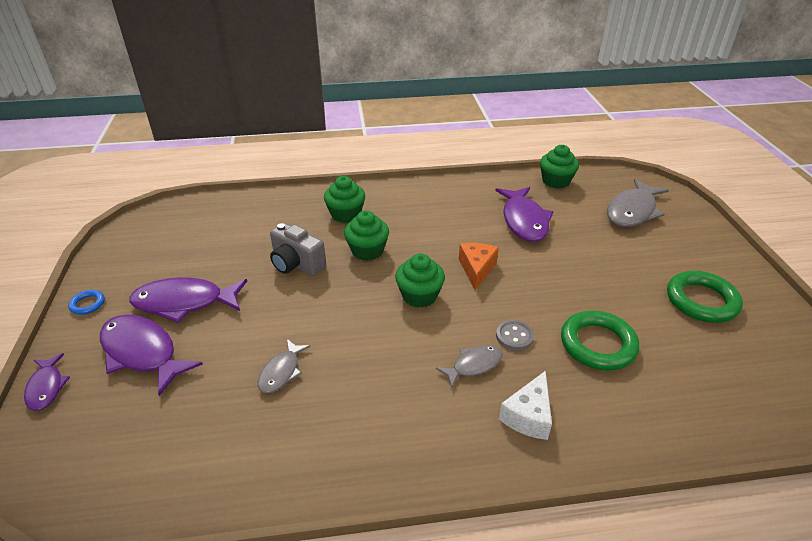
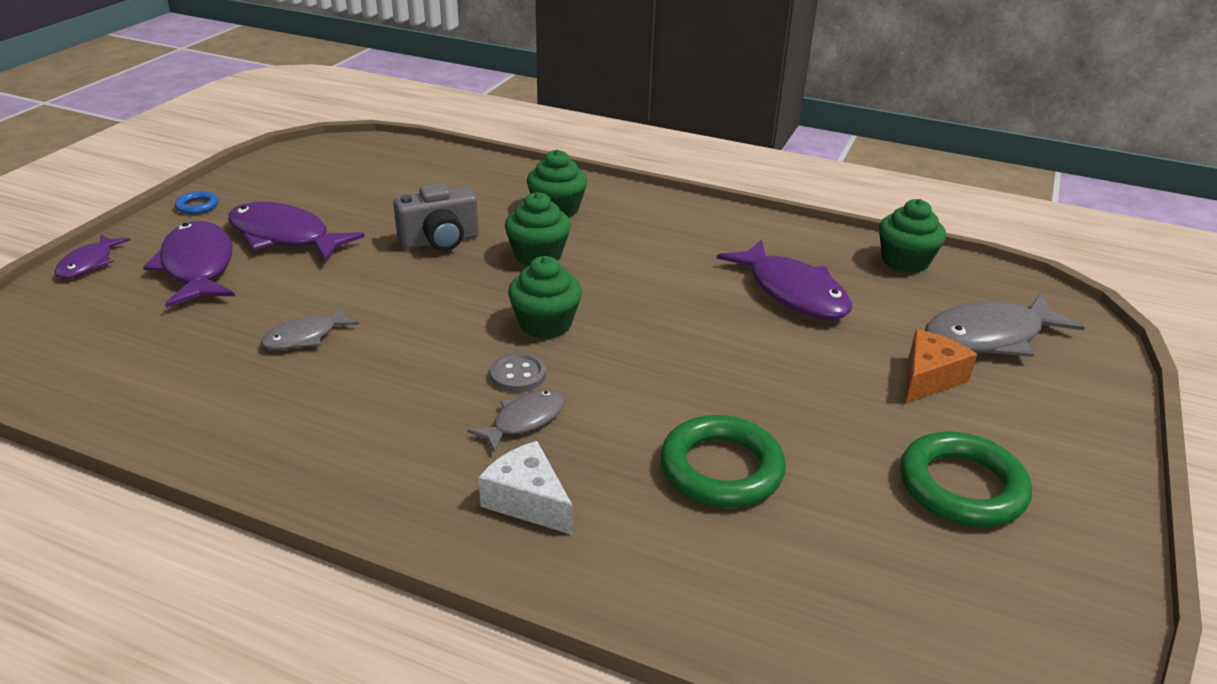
camera: 30 degrees right, 5 degrees down
grey camera [270,223,326,276] -> grey camera turned 90 degrees counterclockwise [393,183,479,251]
grey fish [436,345,503,388] -> grey fish turned 45 degrees counterclockwise [467,390,565,453]
orange cheese [459,243,499,290] -> orange cheese moved to [906,329,977,404]
purple fish [495,187,553,242] -> purple fish turned 60 degrees counterclockwise [717,239,852,320]
grey button [496,320,534,351] -> grey button moved to [490,353,546,392]
white cheese [499,371,552,440] -> white cheese turned 75 degrees clockwise [478,441,573,535]

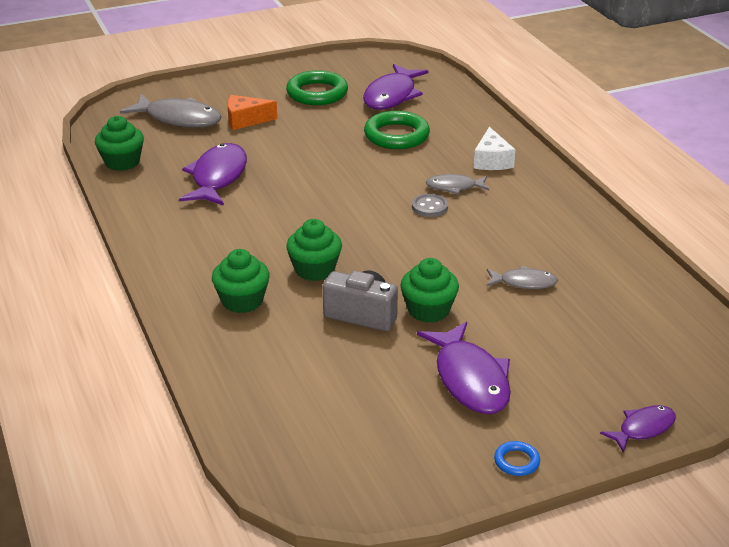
camera: 135 degrees left, 0 degrees up
purple fish [143,221,235,308] -> purple fish moved to [363,64,428,110]
green cupcake [508,256,582,339] -> green cupcake moved to [401,258,459,323]

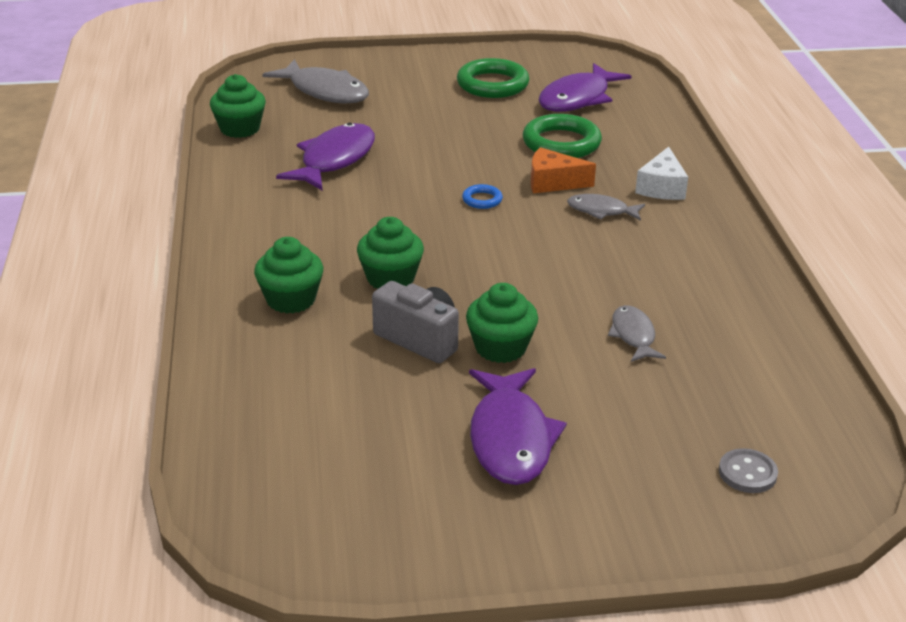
camera: 15 degrees right, 0 degrees up
orange cheese [227,95,277,130] -> orange cheese moved to [531,147,596,193]
grey button [412,194,448,217] -> grey button moved to [719,448,778,493]
grey fish [487,266,558,289] -> grey fish turned 120 degrees counterclockwise [608,305,666,362]
blue ring [494,441,540,476] -> blue ring moved to [462,184,503,209]
purple fish [600,405,676,453] -> none

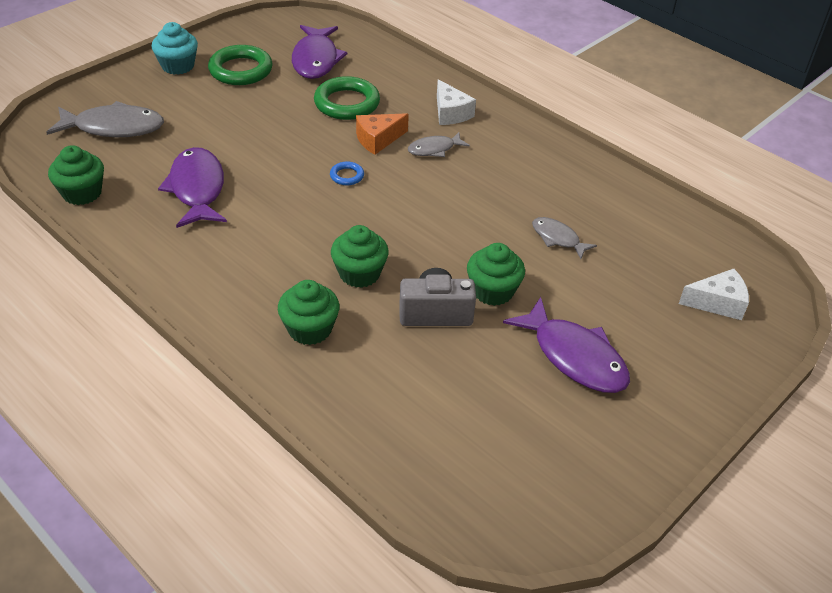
camera: 40 degrees left, 10 degrees up
grey button [719,448,778,493] -> white cheese [679,269,749,320]
none -> turquoise cupcake [151,22,198,75]

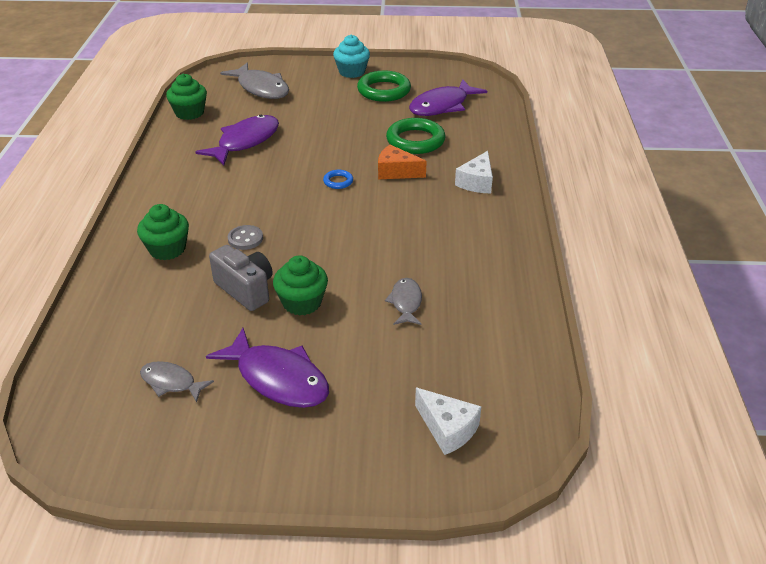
camera: 50 degrees right, 5 degrees down
green cupcake [331,225,389,288] -> grey button [228,225,263,250]
grey fish [408,132,470,157] -> grey fish moved to [140,361,214,402]
purple fish [503,297,630,393] -> purple fish turned 60 degrees counterclockwise [206,328,329,408]

